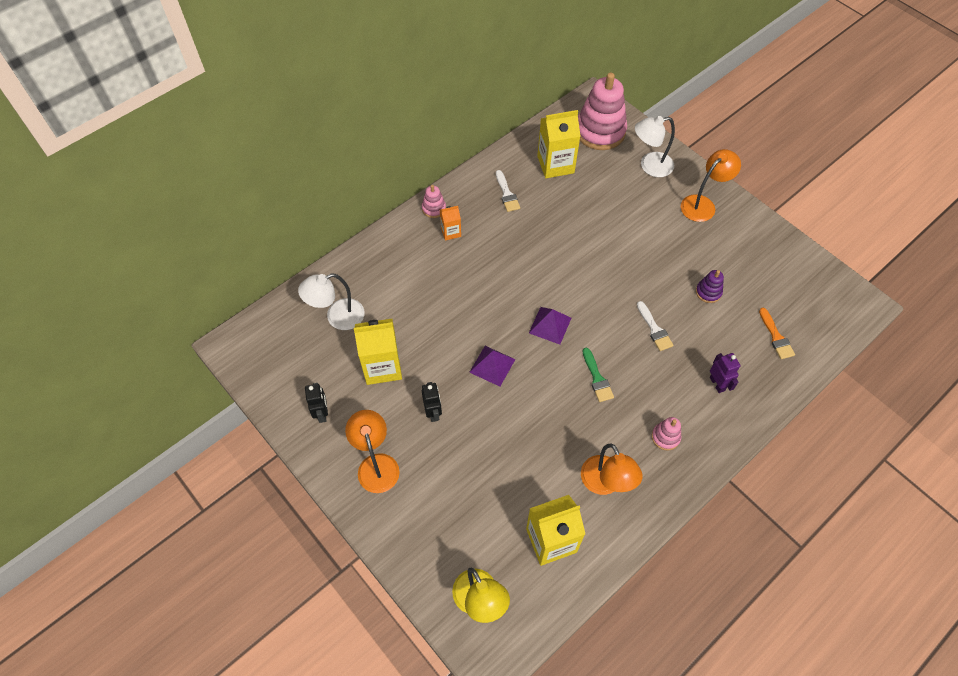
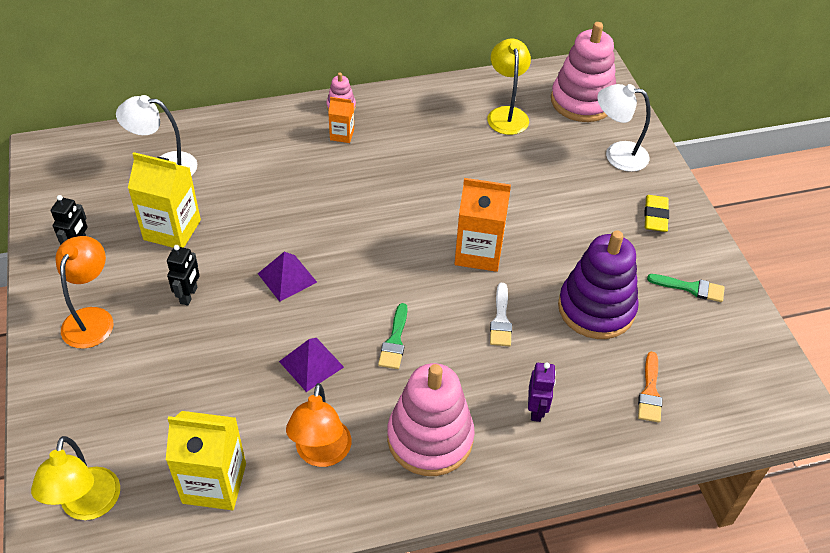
camera: 25 degrees right, 10 degrees down
white brush [496,170,520,212] -> none
purple pyramid [529,307,571,344] -> purple pyramid moved to [279,338,344,392]
yellow carton [537,110,580,178] -> yellow lamp [487,38,531,135]
pink stacking toy [652,417,681,450] -> pink stacking toy [387,363,475,476], size x2.22
orange lamp [681,149,741,222] -> yellow eraser [644,195,669,232]
purple stacking toy [696,270,724,303] -> purple stacking toy [558,230,639,339], size x2.22
none -> orange carton [455,178,511,272]
none -> green brush [647,274,725,302]

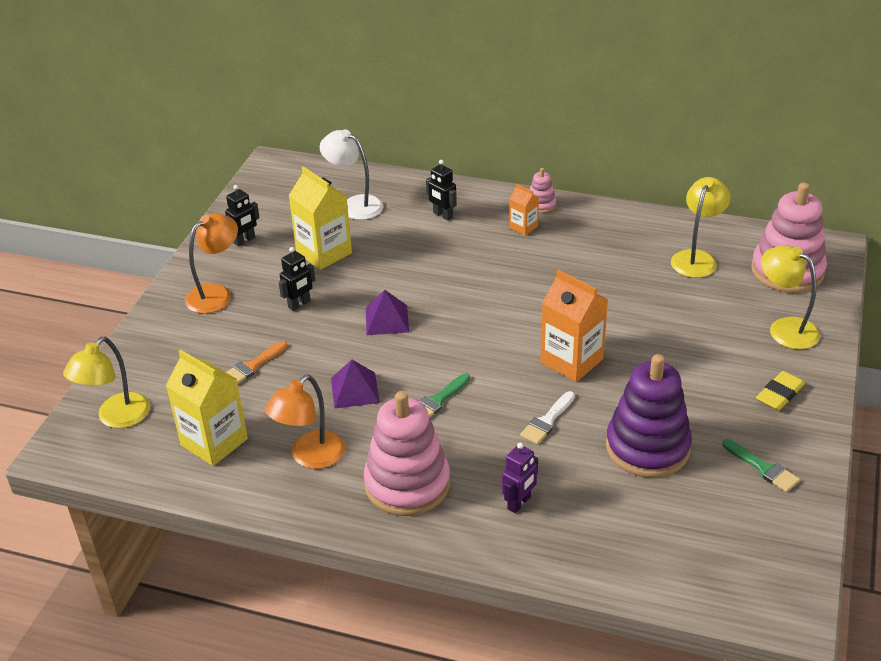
camera: 35 degrees right, 10 degrees down
white lamp [597,84,651,172] -> yellow lamp [761,245,820,349]
orange brush [638,352,662,423] -> orange brush moved to [226,341,287,384]
none -> black robot [426,160,457,221]

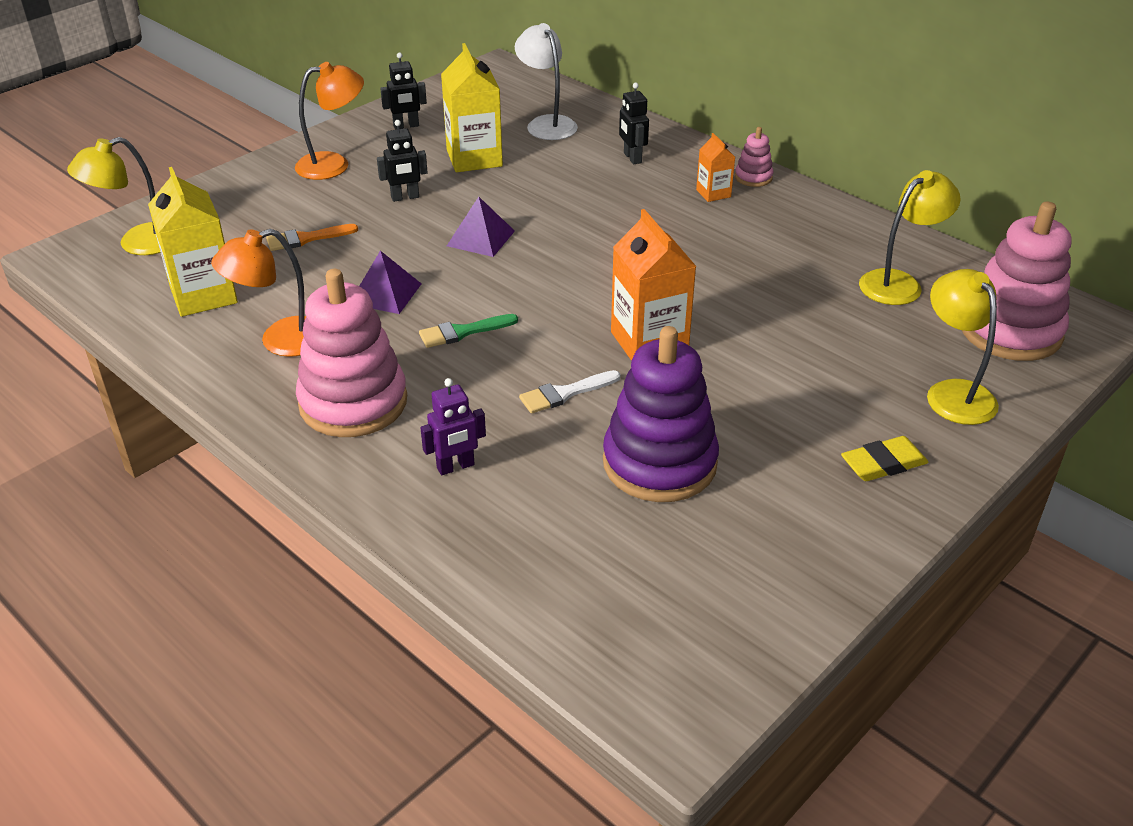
camera: 25 degrees right, 0 degrees up
green brush [722,439,800,492] -> none

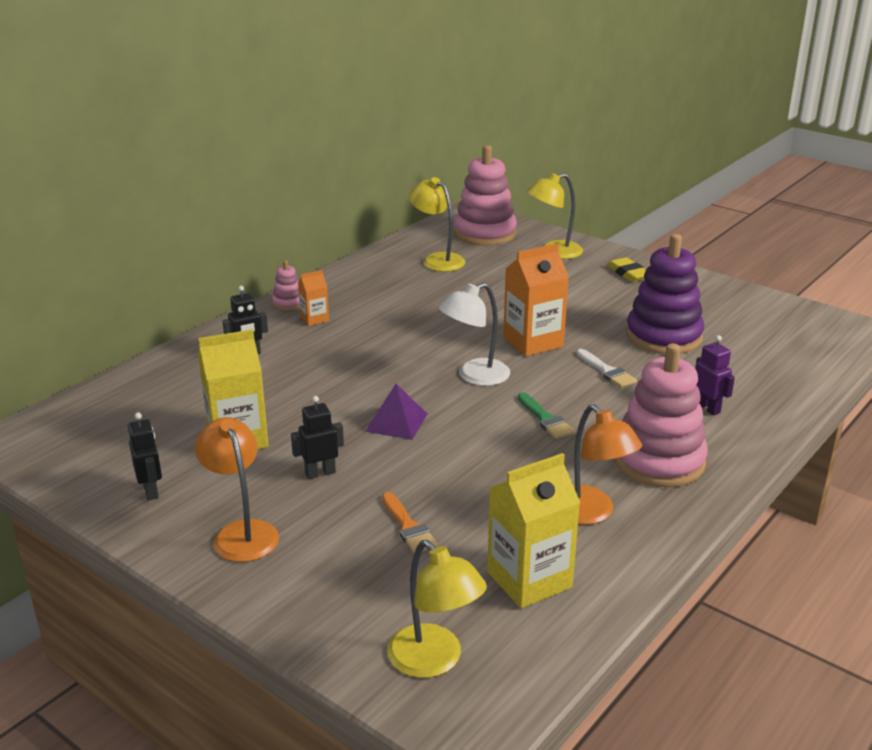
camera: 95 degrees left, 10 degrees down
purple pyramid [359,251,421,314] -> none
black robot [377,120,428,202] -> black robot turned 90 degrees counterclockwise [291,396,344,479]
white lamp [515,23,578,140] -> white lamp moved to [439,283,510,386]

